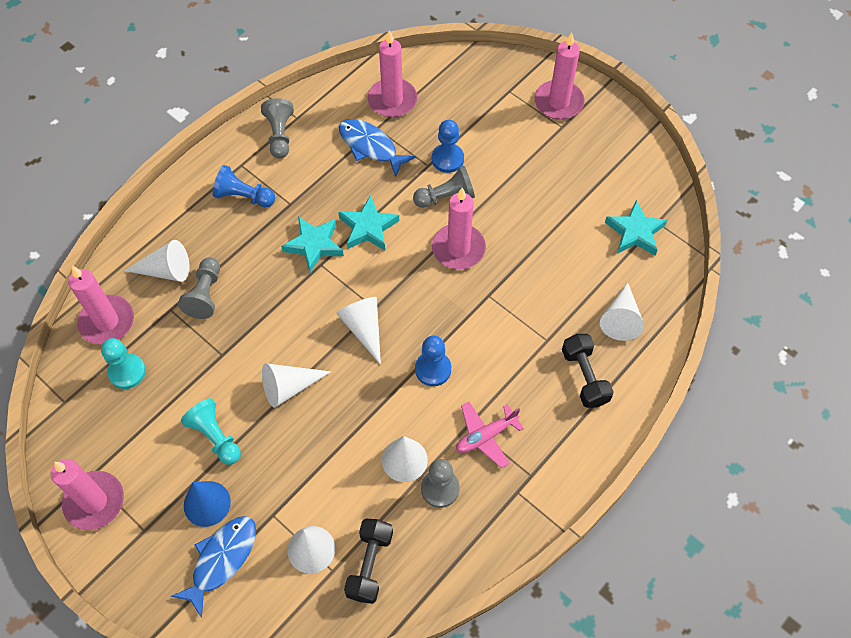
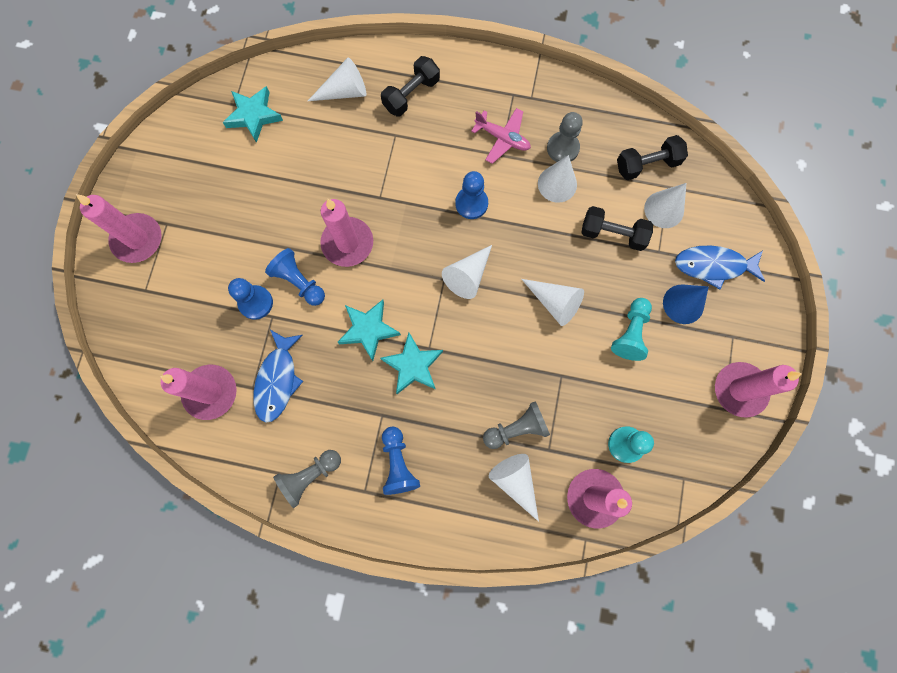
camera: 120 degrees left, 15 degrees up
grey pawn [413,166,475,208] -> blue pawn [265,248,325,306]
none -> black dumbbell [581,206,653,251]

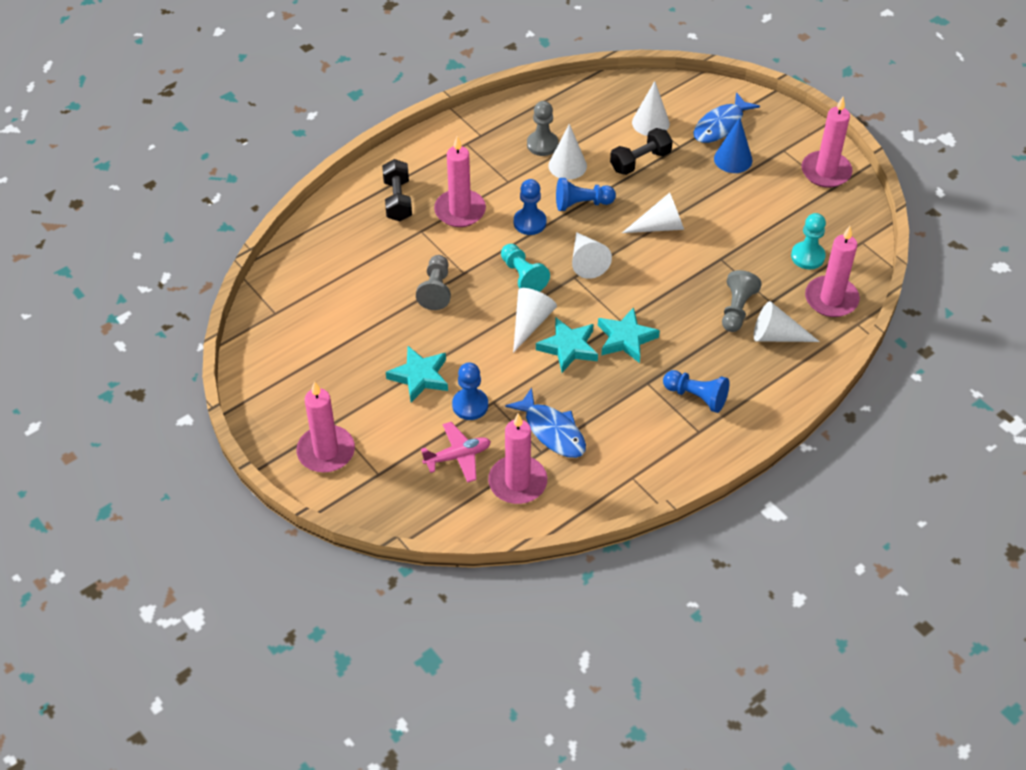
camera: 50 degrees left, 25 degrees down
turquoise star [222,86,283,143] -> turquoise star moved to [386,346,448,403]
blue pawn [265,248,325,306] -> blue pawn moved to [556,178,616,211]
grey pawn [273,450,341,508] -> grey pawn moved to [416,255,451,310]
white cone [308,58,366,101] -> white cone moved to [513,288,557,353]
pink candle [320,199,373,267] -> pink candle moved to [434,136,486,227]
pink plane [471,108,531,164] -> pink plane moved to [421,422,491,483]
turquoise pawn [611,298,652,361] -> turquoise pawn moved to [501,244,550,292]
black dumbbell [617,135,688,180] -> none

